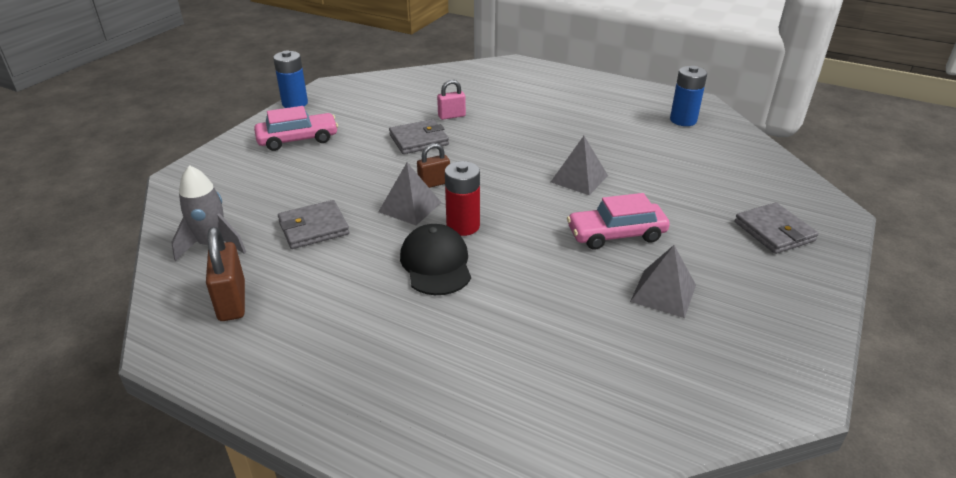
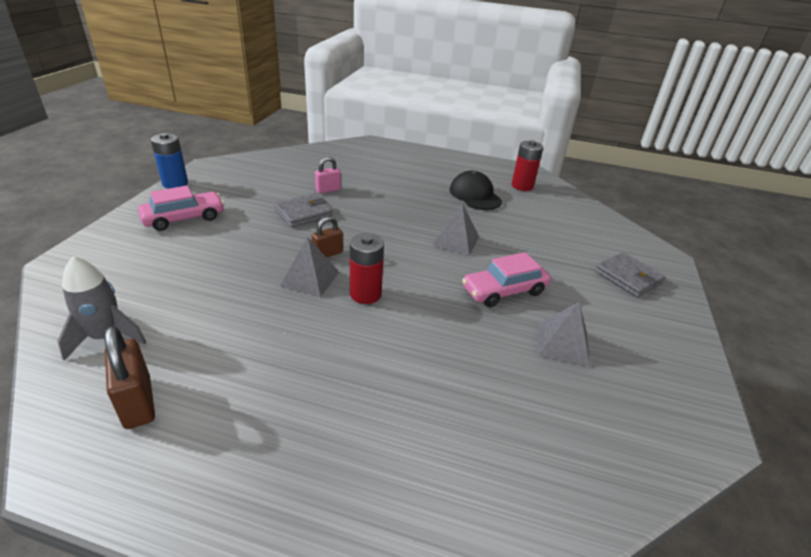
camera: 15 degrees left, 0 degrees up
grey wallet [278,200,349,249] -> none
black cap [400,224,471,295] -> black cap moved to [450,171,502,210]
blue battery [670,66,707,126] -> red battery [512,140,543,191]

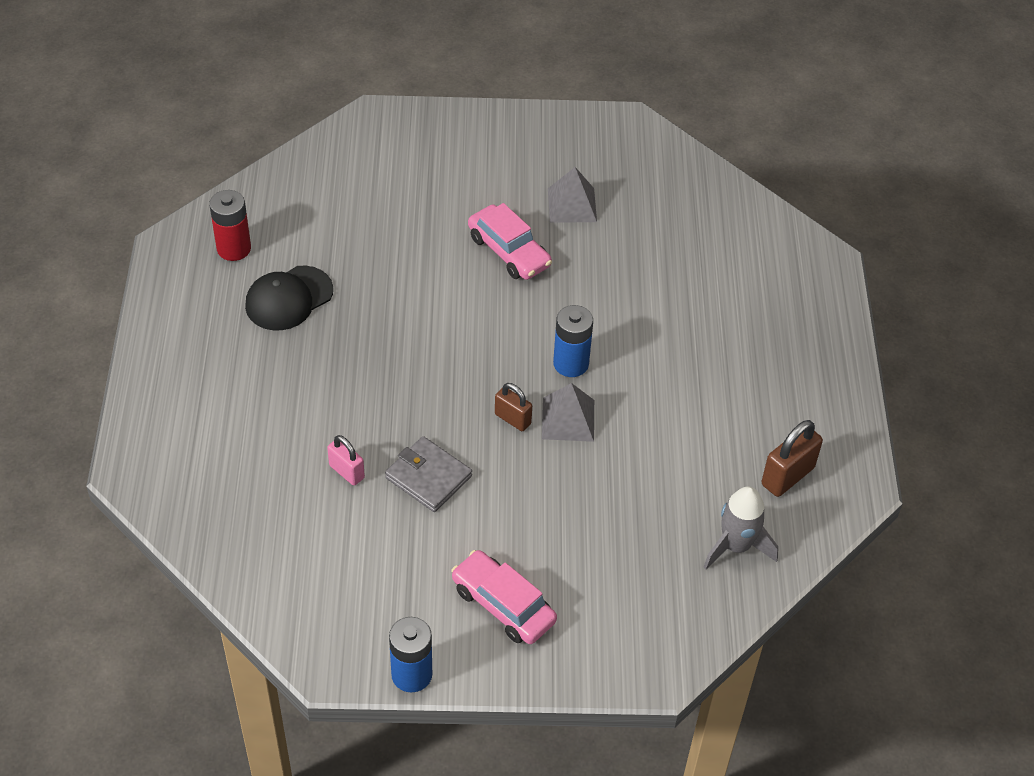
camera: 105 degrees left, 15 degrees up
red battery [350,233,384,304] -> blue battery [553,305,593,377]
grey pyramid [433,204,479,256] -> none
grey wallet [595,252,665,297] -> none

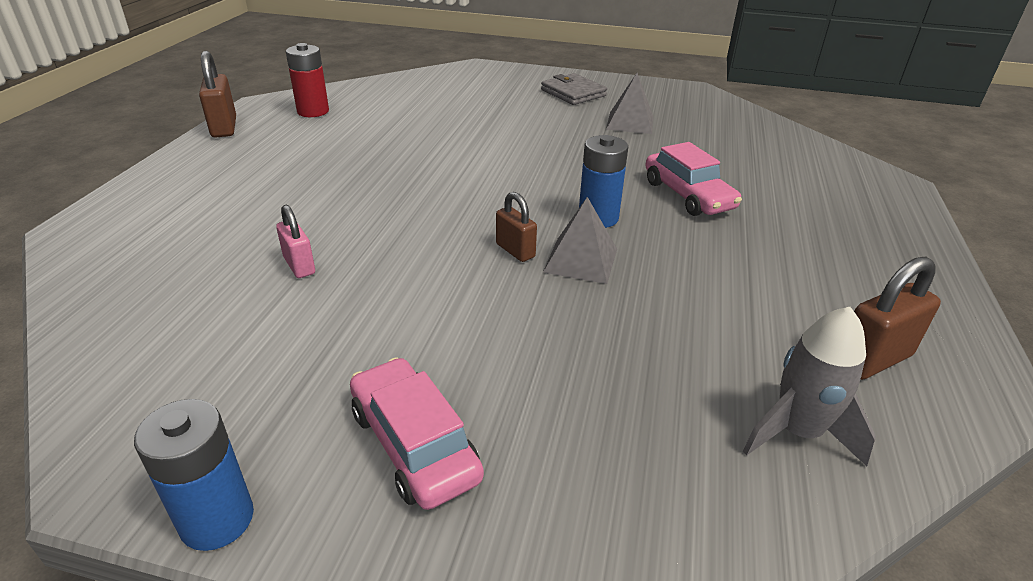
camera: 15 degrees right, 15 degrees down
black cap [245,266,333,330] -> none
grey wallet [385,436,472,512] -> grey wallet moved to [541,73,607,105]
pink car [468,203,552,280] -> pink car moved to [645,142,742,216]
none -> brown padlock [199,51,236,137]

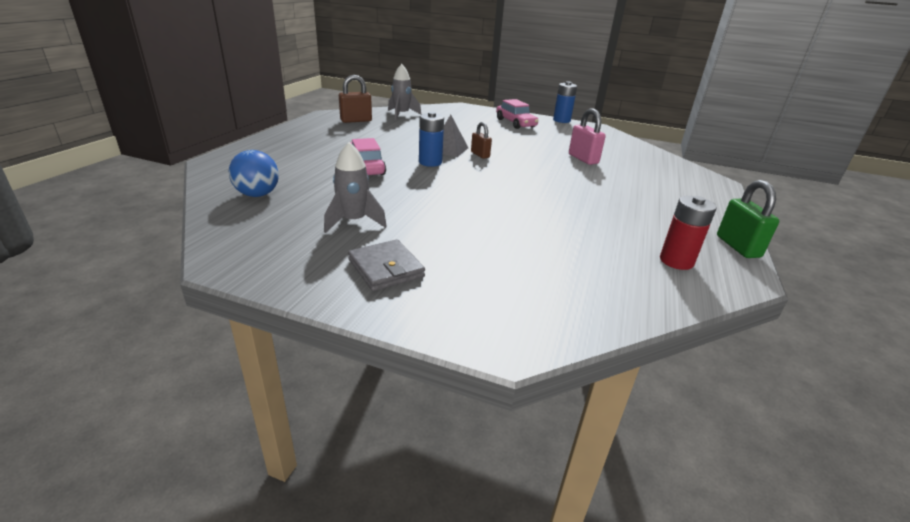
camera: 175 degrees left, 5 degrees down
brown padlock [199,51,236,137] -> green padlock [717,180,779,258]
pink padlock [276,205,315,278] -> pink padlock [569,108,606,165], size x1.54
grey pyramid [606,73,654,134] -> grey rocket [324,142,387,233]
none -> blue ball [229,150,279,197]

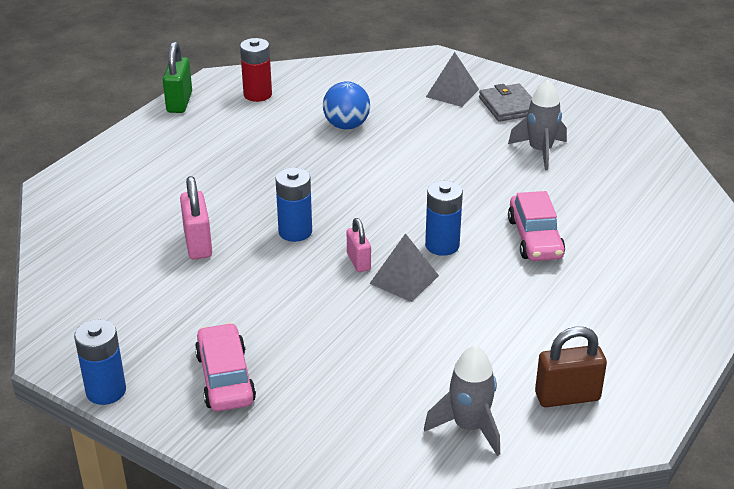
camera: 165 degrees left, 5 degrees up
blue ball [229,150,279,197] -> blue ball moved to [323,81,370,130]
brown padlock [471,122,492,159] -> pink padlock [347,218,371,272]
none -> blue battery [276,168,312,242]
none -> grey pyramid [426,52,479,107]

